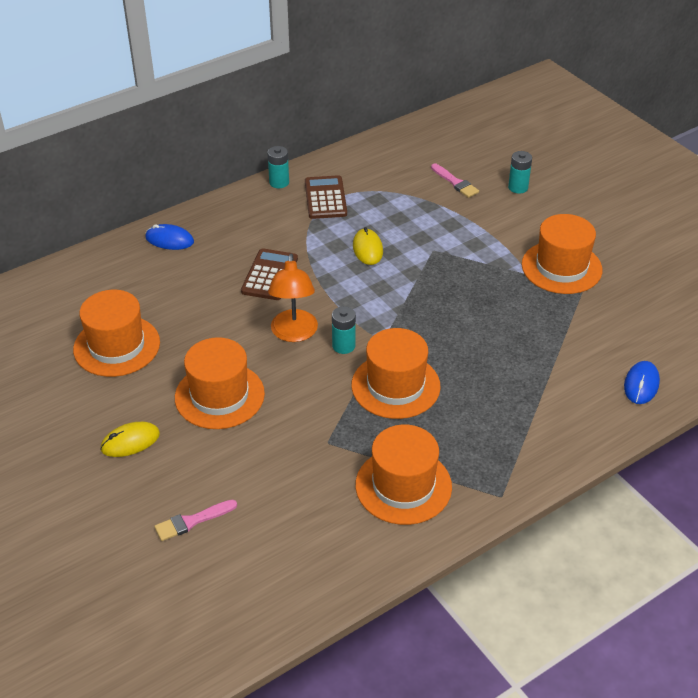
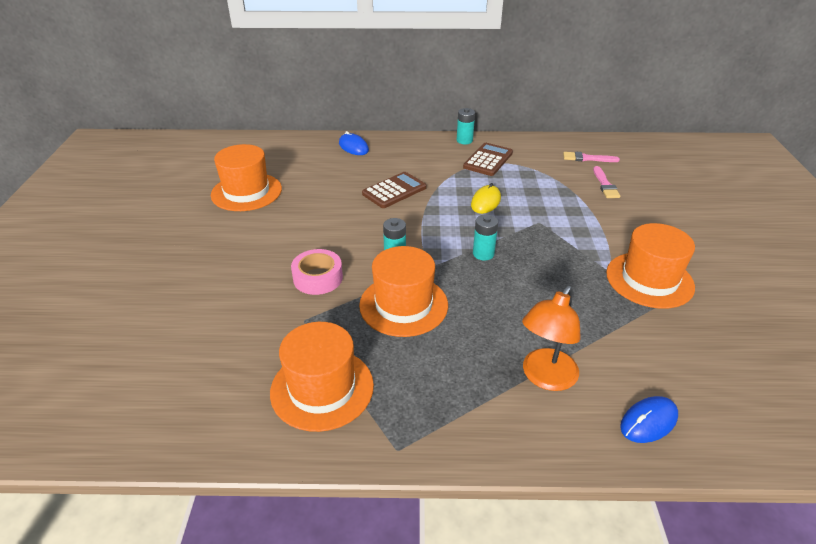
camera: 35 degrees right, 5 degrees down
yellow mouse [100,422,160,457] -> none
pink brush [154,500,237,541] -> pink brush moved to [563,152,620,162]
orange hat [175,337,265,429] -> none
orange lamp [268,254,318,342] -> orange lamp moved to [522,286,581,391]
turquoise battery [508,151,532,194] -> turquoise battery moved to [473,214,498,261]
none -> pink tape [291,249,343,295]

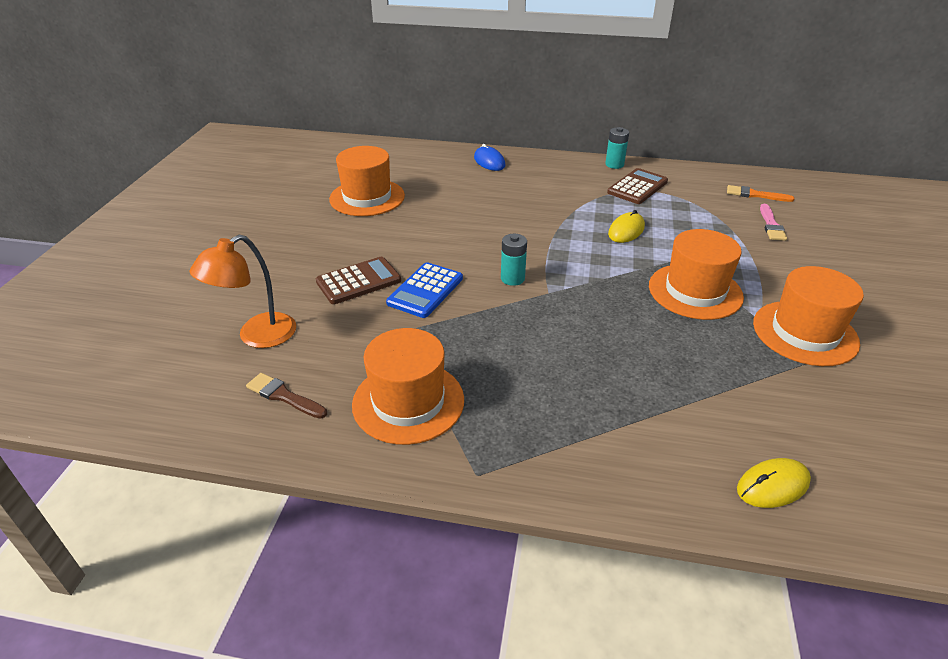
camera: 10 degrees right, 0 degrees up
pink tape [291,249,343,295] -> blue calculator [386,262,463,318]
orange hat [359,246,448,337] -> orange hat moved to [649,229,744,320]
brown calculator [362,172,426,208] -> brown calculator moved to [316,257,401,304]
turquoise battery [473,214,498,261] -> none
orange lamp [522,286,581,391] -> orange lamp moved to [190,235,296,348]
pink brush [563,152,620,162] -> orange brush [727,185,795,202]
blue mouse [620,396,678,443] -> yellow mouse [737,458,811,508]
none -> brown brush [246,373,327,419]

